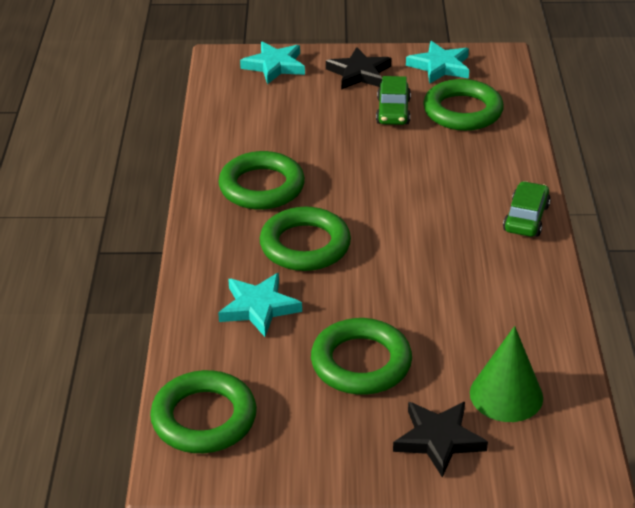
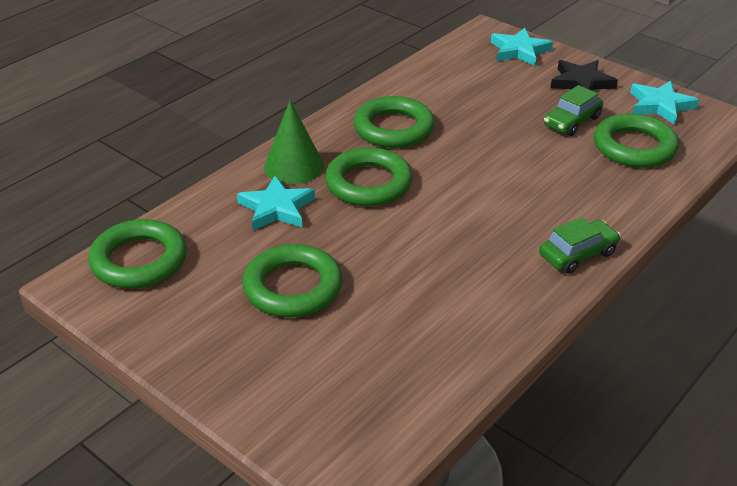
camera: 40 degrees right, 0 degrees up
black star [393,402,488,478] -> none
green cone [470,326,543,422] -> green cone moved to [264,100,324,184]

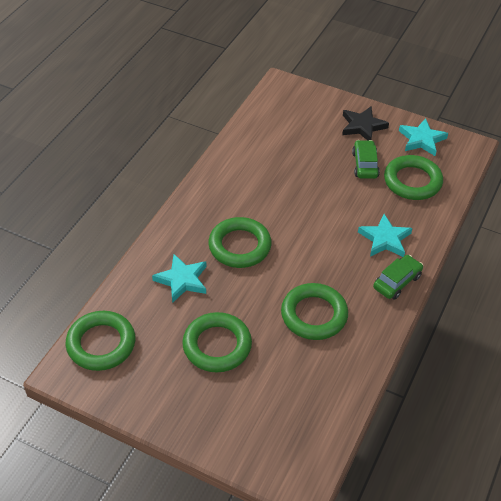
camera: 15 degrees left, 10 degrees up
green cone [264,100,324,184] -> none
green ring [354,96,435,148] -> green ring moved to [281,283,348,340]
turquoise star [491,28,553,66] -> turquoise star moved to [358,214,412,257]
green car [543,85,603,136] -> green car turned 150 degrees clockwise [352,140,380,179]

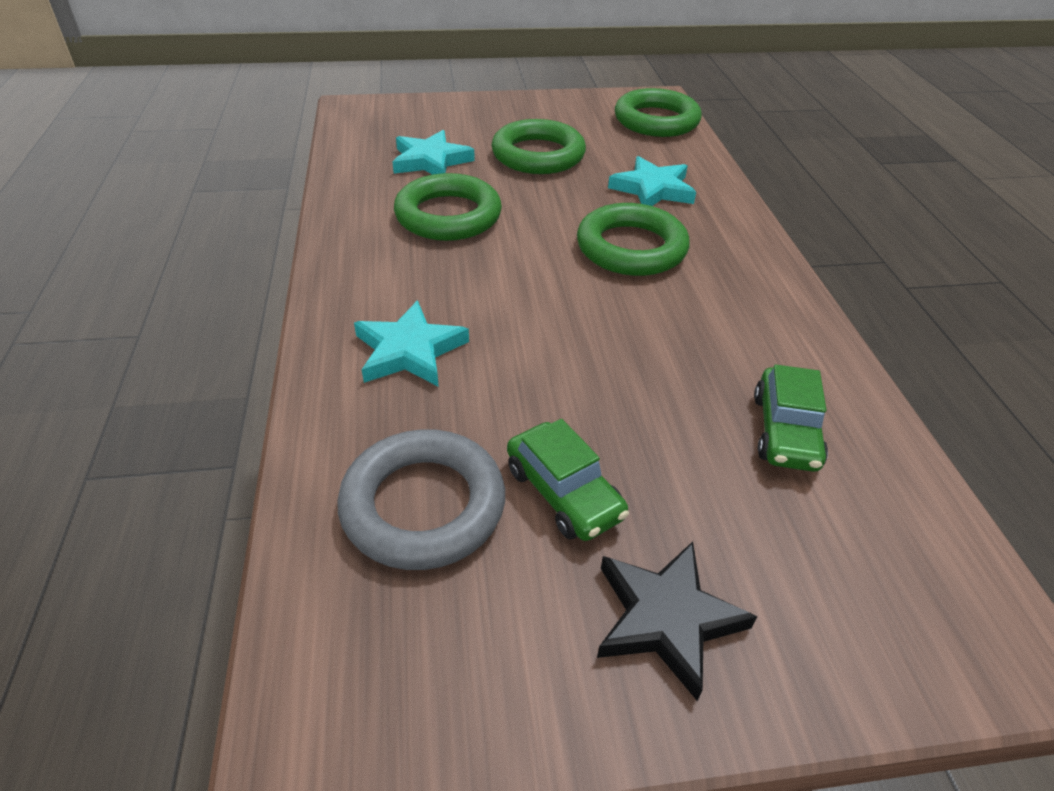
camera: 145 degrees right, 5 degrees down
green car [373,255,423,300] -> green car moved to [754,365,828,472]
green ring [384,155,443,200] -> grey ring [337,429,505,570]
turquoise star [399,118,448,156] -> turquoise star moved to [393,130,475,175]

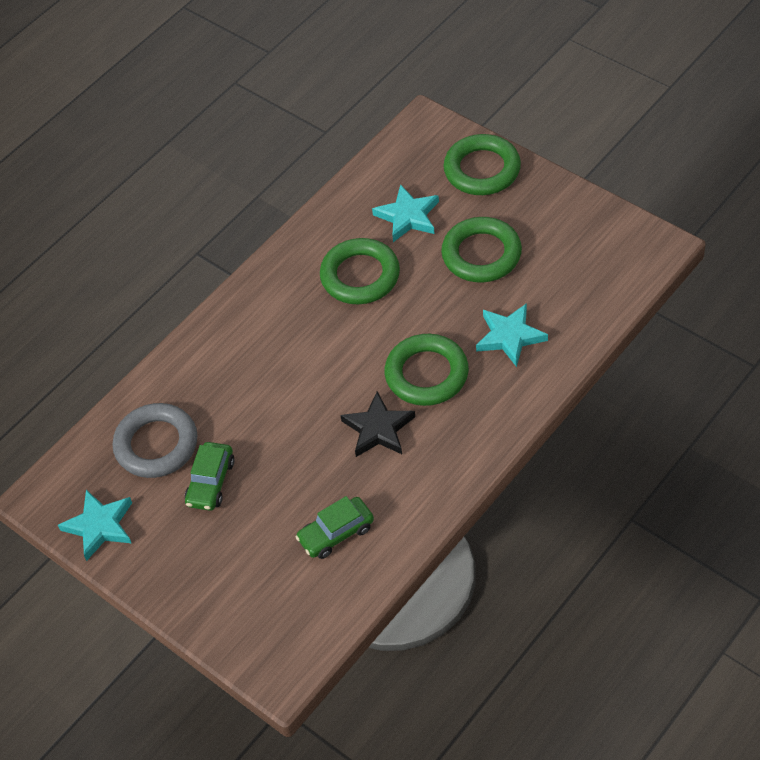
camera: 55 degrees right, 10 degrees up
turquoise star [354,300,469,387] -> turquoise star moved to [58,490,132,561]
black star [597,541,758,701] -> black star moved to [341,391,415,457]
green ring [615,88,702,137] -> green ring moved to [444,134,521,195]

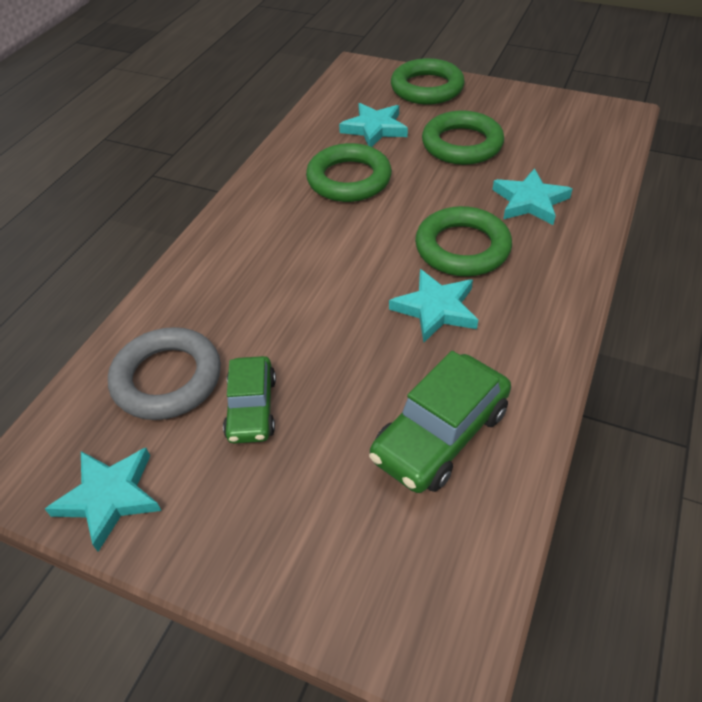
camera: 20 degrees left, 5 degrees down
green car [295,496,374,559] -> green car [369,351,511,493], size x1.53
black star [341,391,415,457] -> turquoise star [389,269,478,342]

